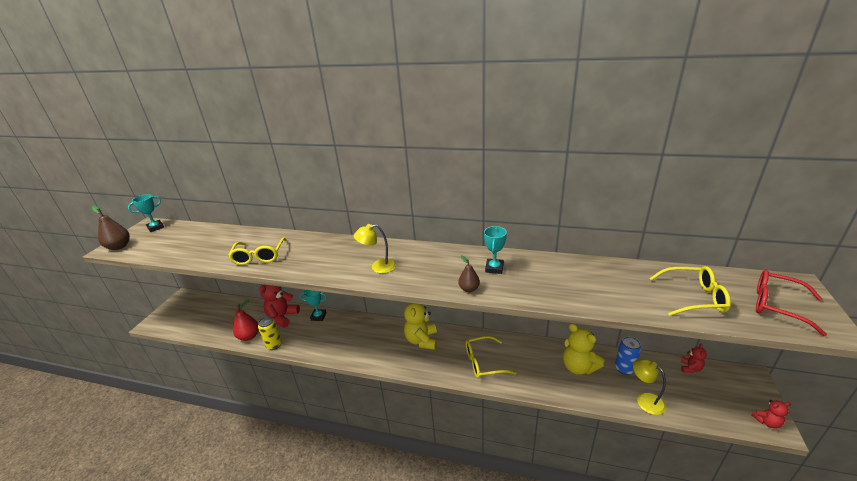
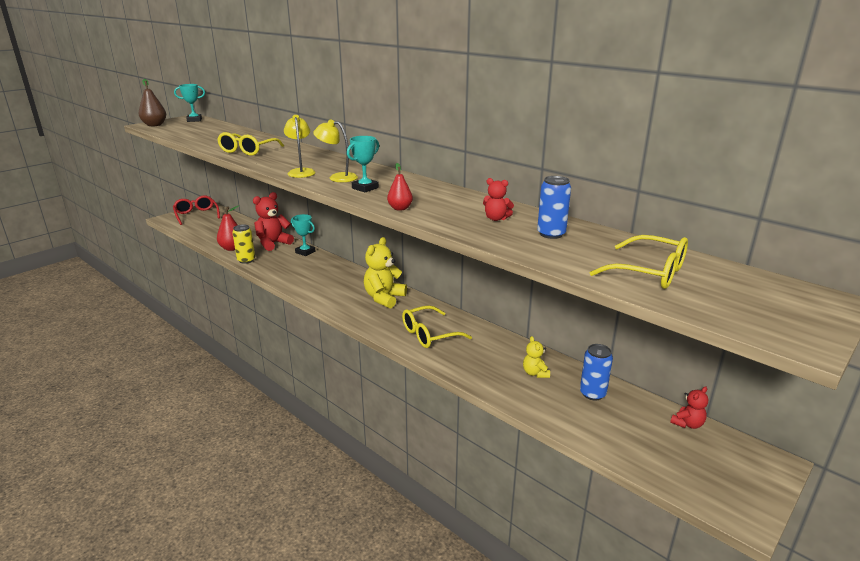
camera: 25 degrees right, 5 degrees down
brown pear [458,255,480,292] -> red pear [387,163,413,211]
yellow glasses [466,336,517,379] -> yellow glasses turned 45 degrees counterclockwise [402,305,472,348]
turquoise trophy [484,226,507,274] -> turquoise trophy moved to [347,136,379,192]
yellow teddy bear [563,323,604,375] -> yellow teddy bear [523,336,550,378], size x0.53
yellow lamp [633,359,666,415] -> yellow lamp moved to [284,115,316,178]
red teddy bear [751,400,791,429] -> red teddy bear moved to [483,178,514,221]
red glasses [756,270,827,336] -> red glasses moved to [173,195,220,225]
none -> blue can [537,176,571,239]

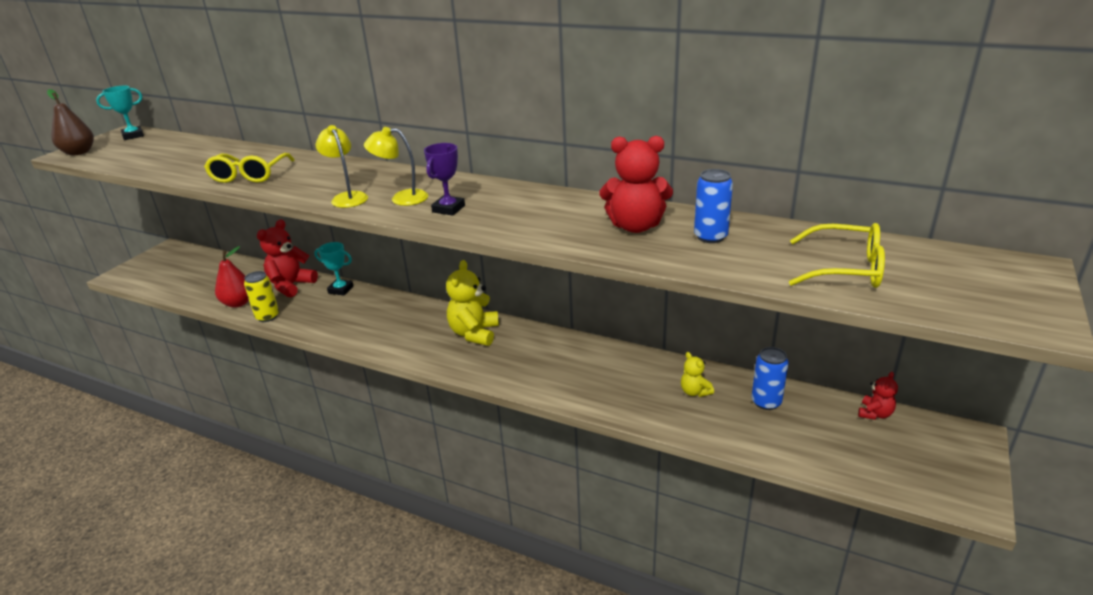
camera: 15 degrees left, 5 degrees up
red glasses [173,195,220,225] -> none
turquoise trophy [347,136,379,192] -> purple trophy [424,143,465,216]
red pear [387,163,413,211] -> none
yellow glasses [402,305,472,348] -> none
red teddy bear [483,178,514,221] -> red teddy bear [599,136,673,233], size x1.89

